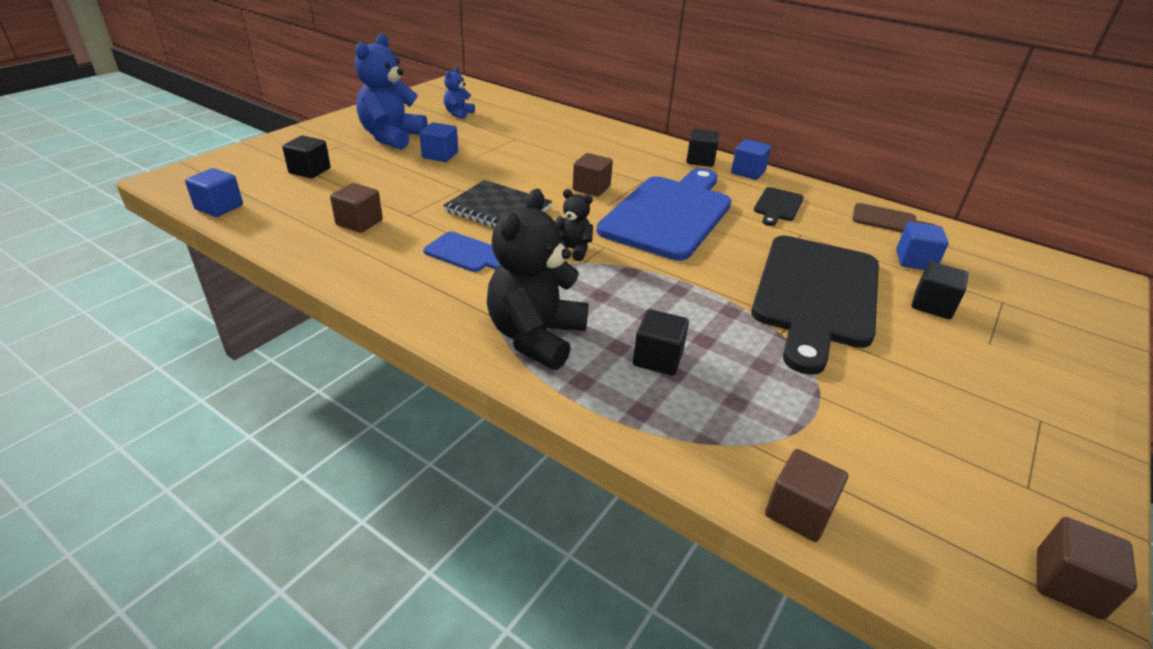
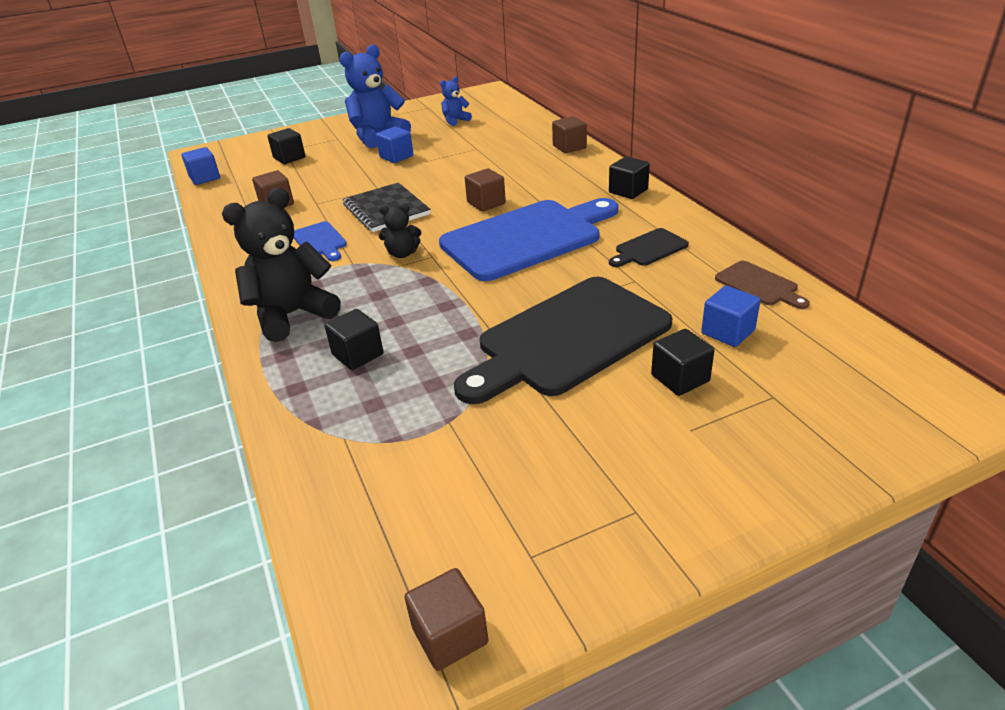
camera: 35 degrees right, 0 degrees up
black teddy bear [555,189,593,261] -> black teddy bear turned 120 degrees clockwise [379,203,421,258]
blue cube [731,139,771,180] -> none
brown cube [765,449,848,542] -> brown cube moved to [552,116,587,153]

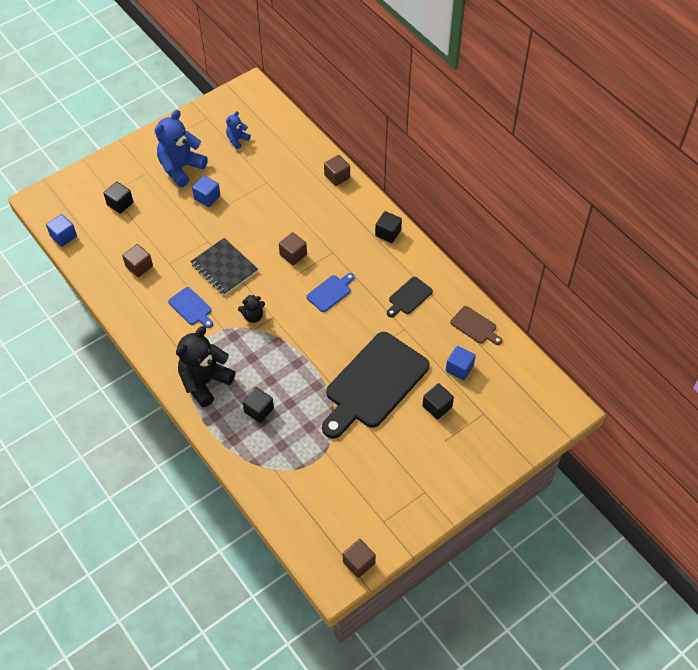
camera: 15 degrees left, 20 degrees up
blue cutting board [439,198,618,281] -> blue cutting board [306,273,354,312], size x0.44

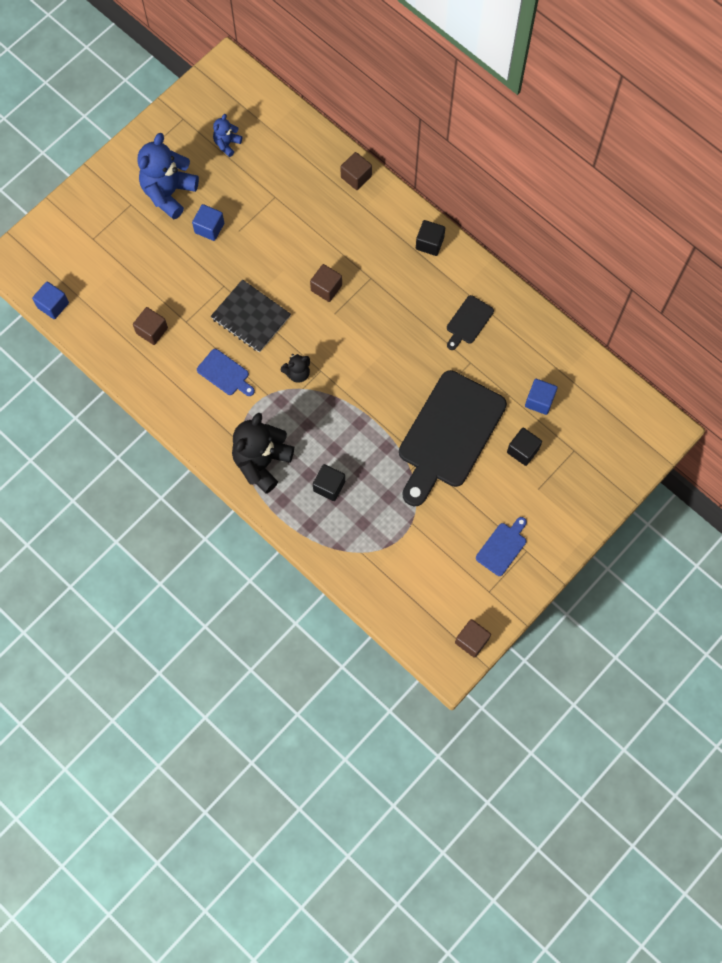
camera: 10 degrees left, 15 degrees up
black cube [103,182,133,214] -> none
blue cutting board [306,273,354,312] -> blue cutting board moved to [476,517,527,576]
brown cutting board [450,306,502,345] -> none

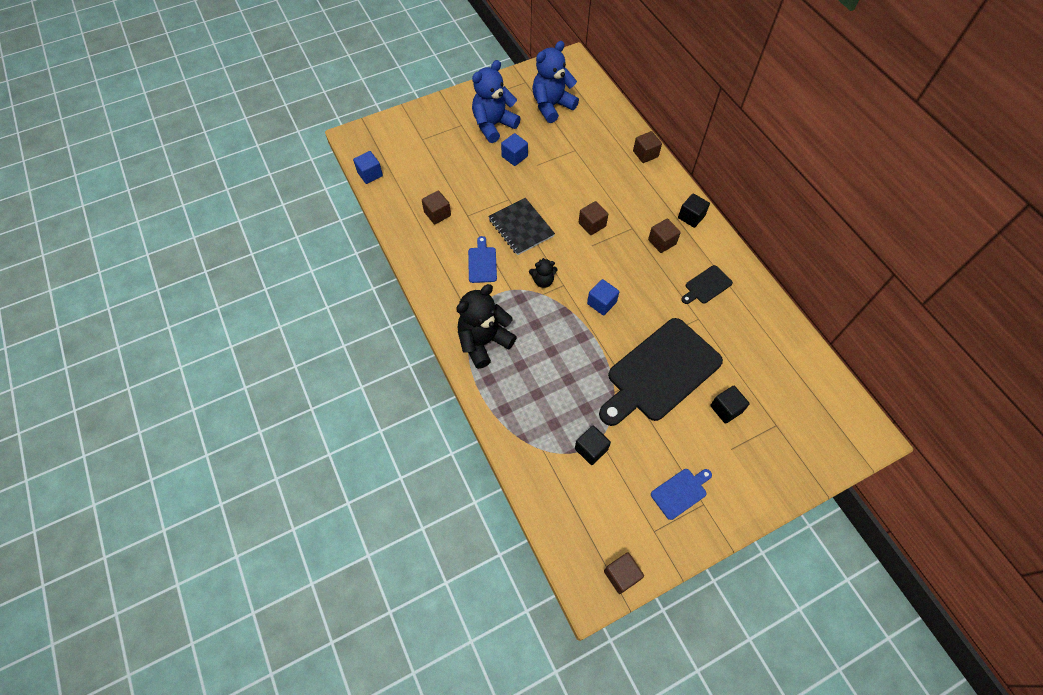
camera: 20 degrees right, 10 degrees down
blue cutting board [197,349,255,396] -> blue cutting board turned 150 degrees counterclockwise [468,236,497,283]
blue teddy bear [213,114,242,157] -> blue teddy bear [532,41,579,123], size x1.99
black cube [313,464,345,501] -> black cube moved to [575,426,611,465]
blue cube [525,379,558,415] -> blue cube moved to [587,279,619,315]
none -> brown cube [648,219,681,253]

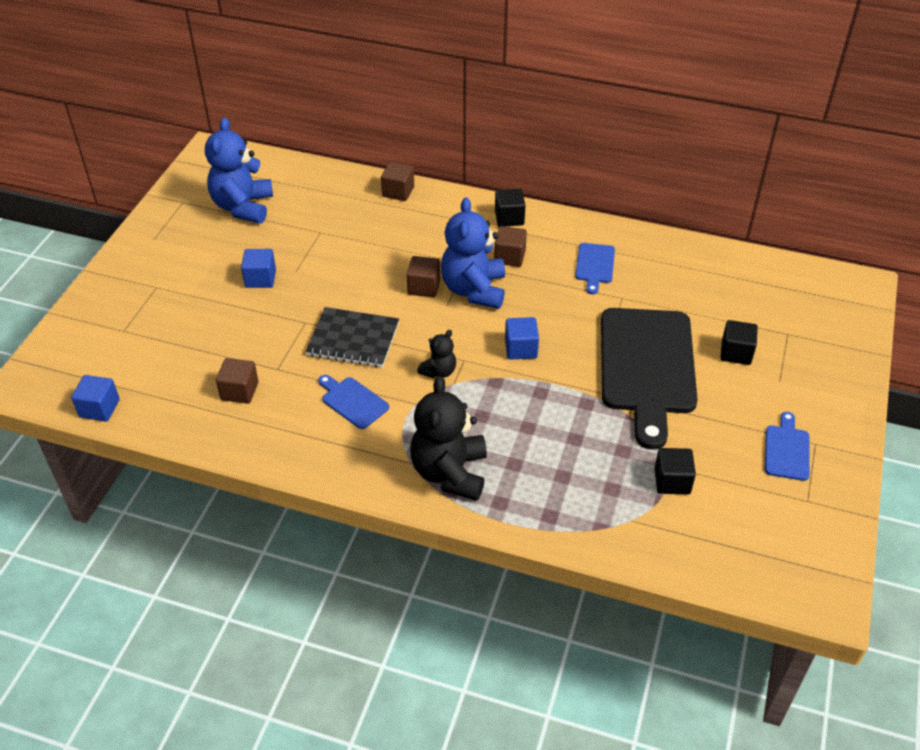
camera: 45 degrees left, 15 degrees down
blue teddy bear [472,60,521,143] -> blue teddy bear moved to [441,198,505,309]
brown cube [604,552,644,594] -> none
black cutting board [681,265,733,304] -> blue cutting board [575,243,615,294]

